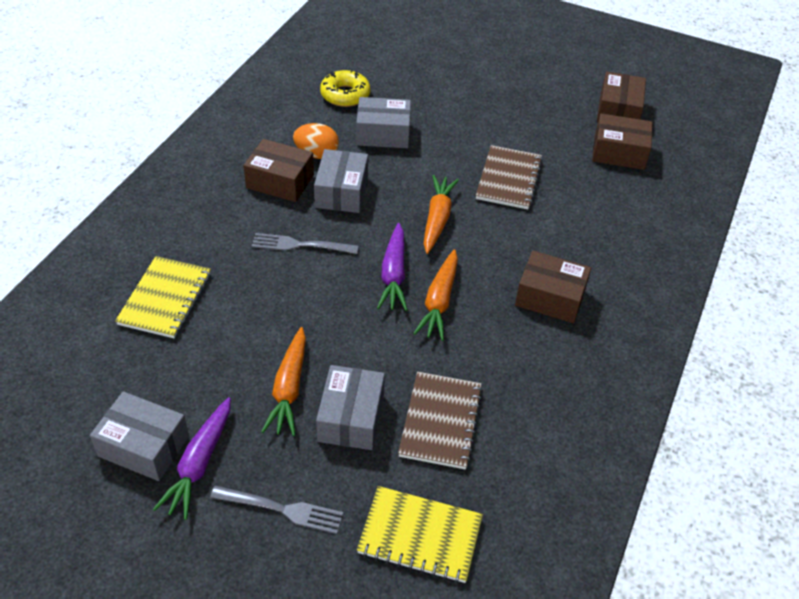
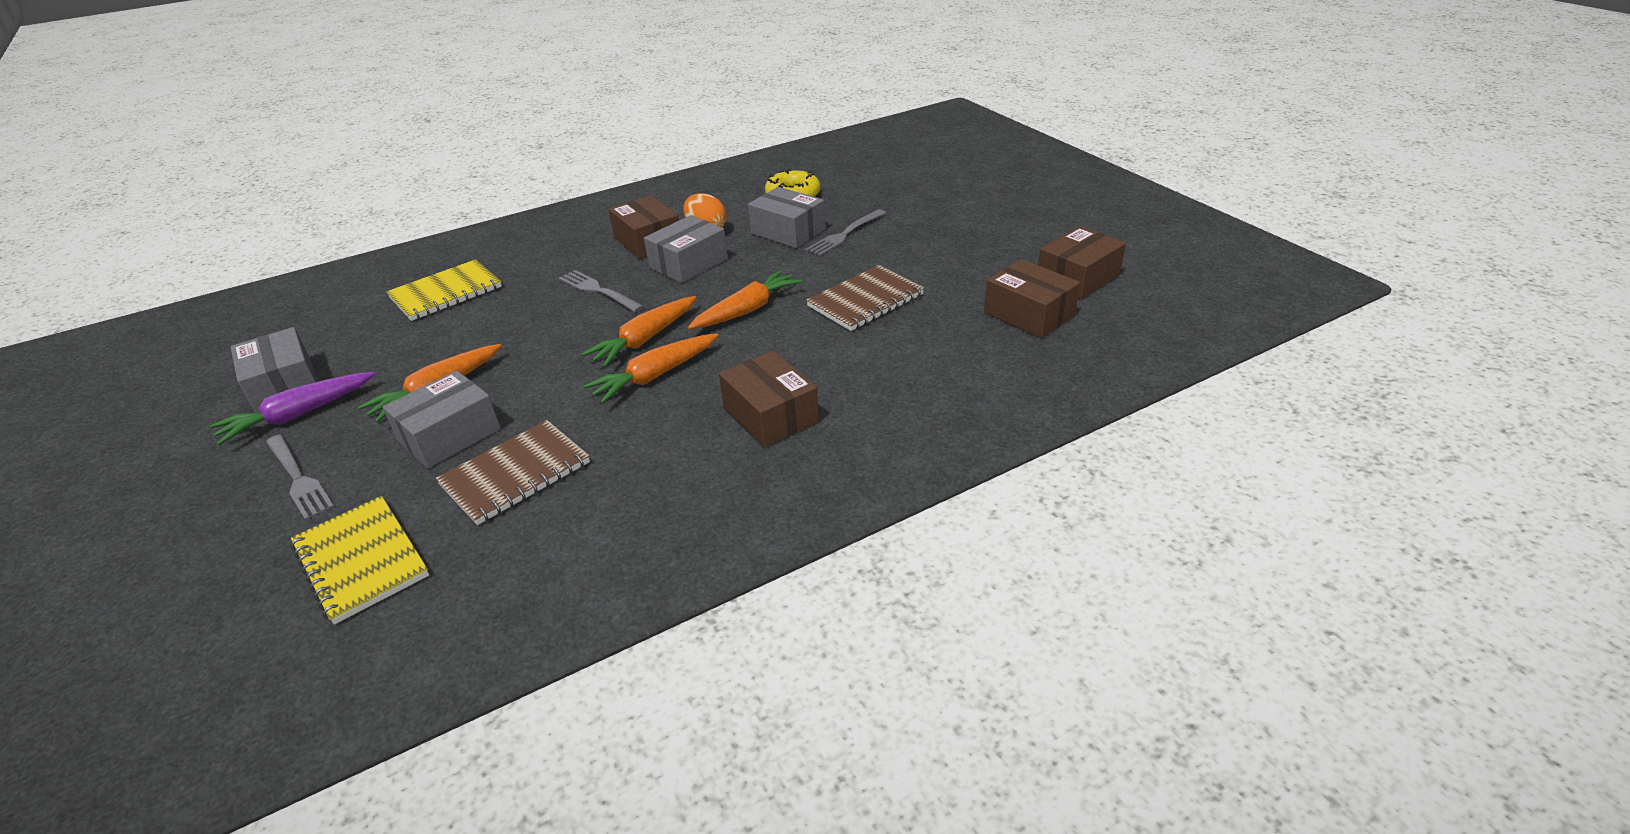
camera: 40 degrees right, 10 degrees down
purple carrot [377,223,408,311] -> orange carrot [582,296,696,367]
none -> grey fork [806,209,886,256]

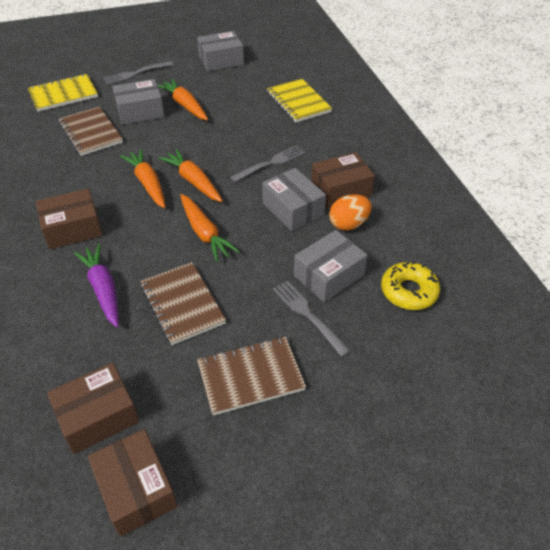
camera: 100 degrees right, 10 degrees up
purple carrot [210,372,375,445] -> purple carrot moved to [74,244,119,328]
grey box [383,370,501,468] -> grey box turned 75 degrees counterclockwise [112,79,164,125]
none -> brown notebook [197,337,306,415]

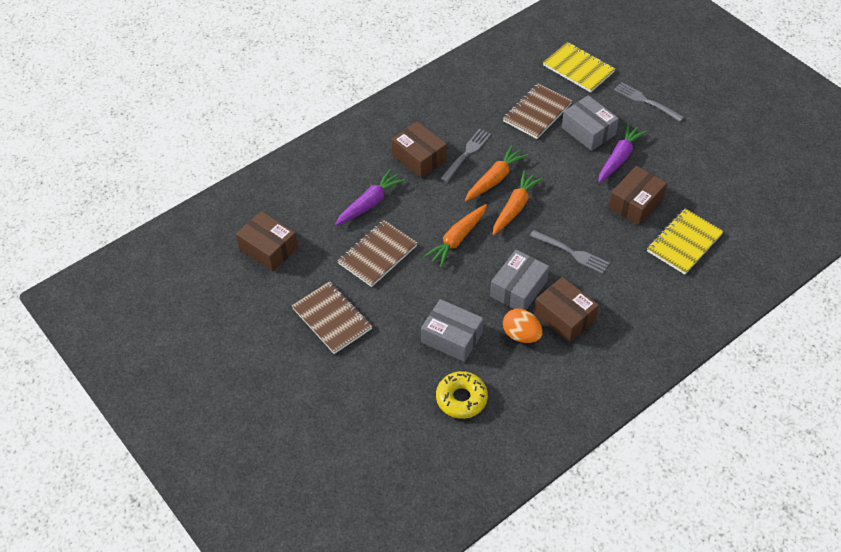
camera: 70 degrees right, 5 degrees up
brown box [88,429,177,537] -> brown box moved to [609,166,667,225]
orange carrot [157,79,208,120] -> purple carrot [598,123,647,183]
grey box [197,31,244,71] -> none
grey fork [273,281,351,357] -> grey fork moved to [441,129,491,182]

